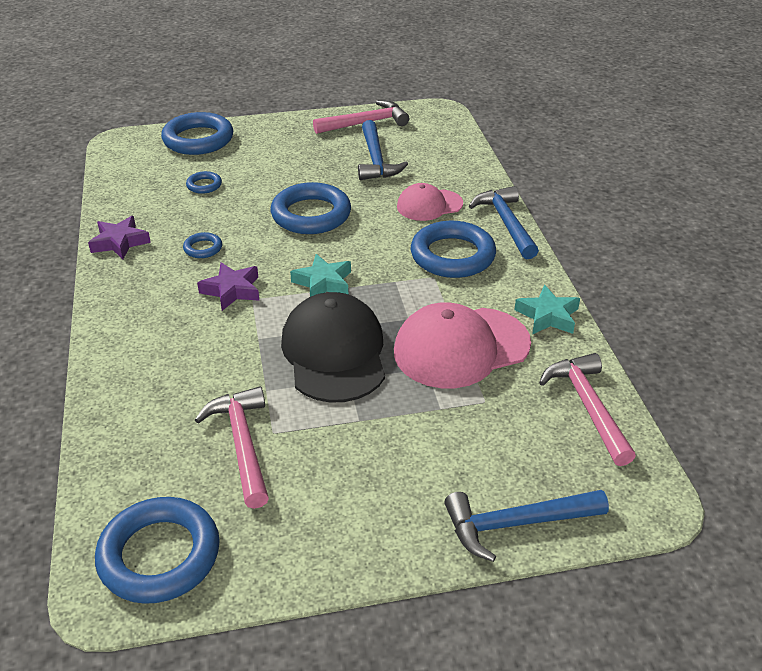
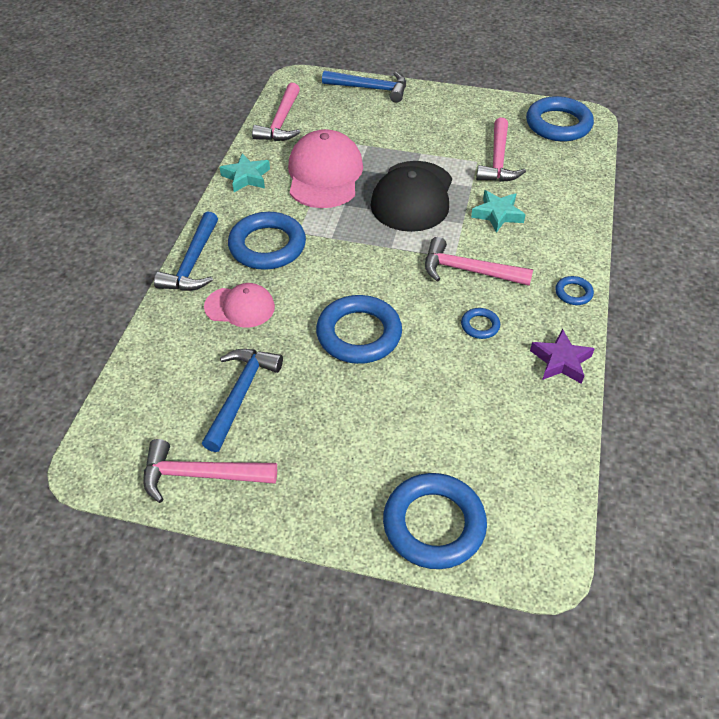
camera: 155 degrees left, 10 degrees up
blue ring [186,171,222,194] -> blue ring moved to [555,276,594,305]
purple star [197,262,260,311] -> pink hammer [425,237,533,286]
turquoise star [290,254,351,297] -> turquoise star moved to [471,190,526,233]
pink cap [394,302,531,388] -> pink cap turned 90 degrees counterclockwise [288,129,363,208]

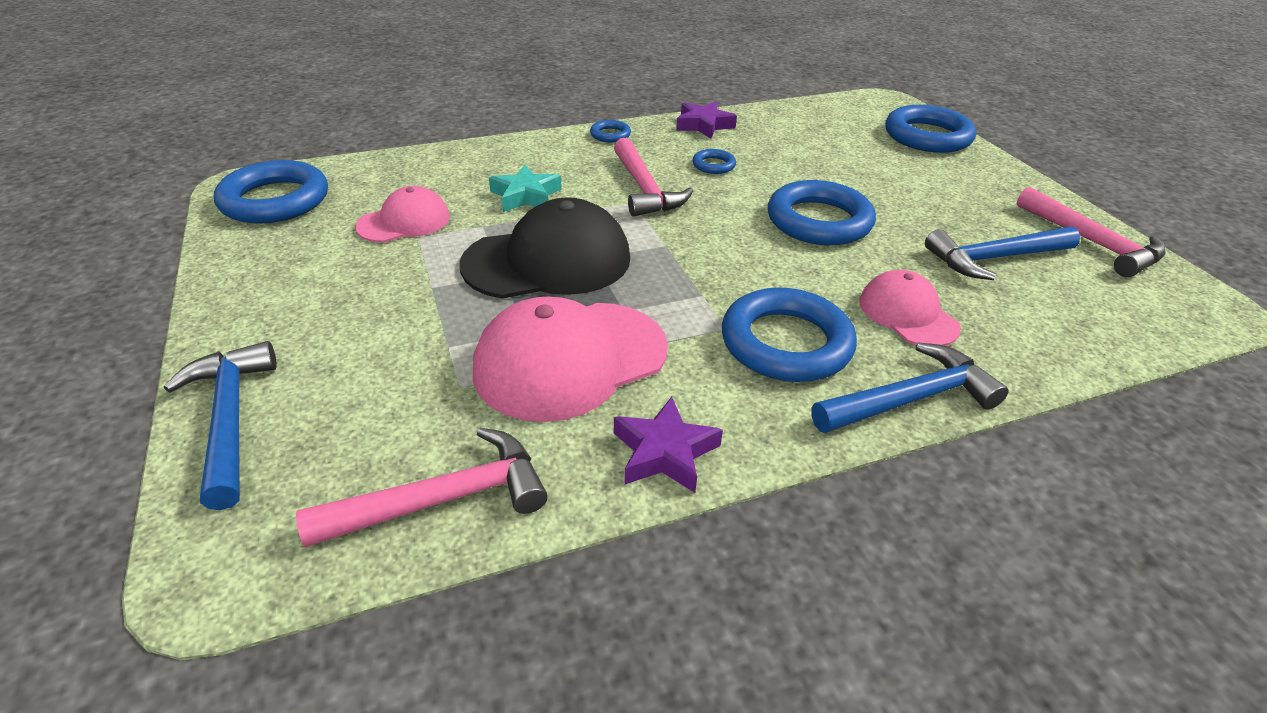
camera: 125 degrees left, 10 degrees down
turquoise star [220,153,270,192] -> purple star [614,397,723,493]
pink hammer [476,118,526,182] -> pink cap [355,186,450,243]

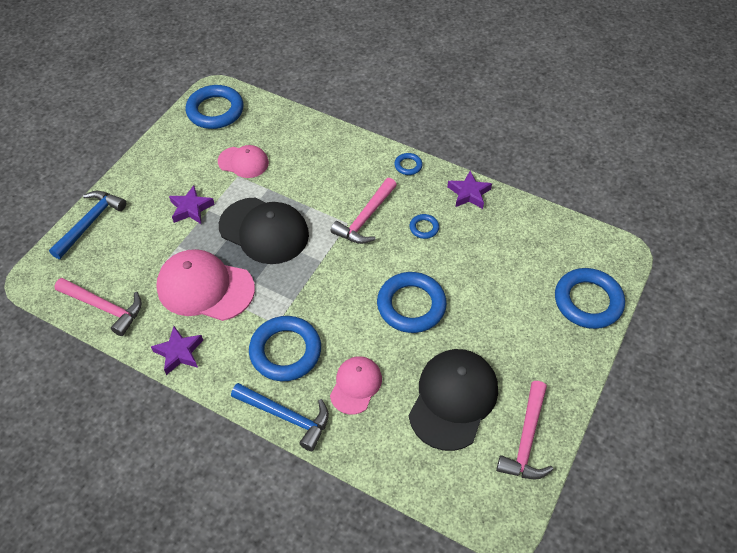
camera: 50 degrees right, 15 degrees up
turquoise star [489,165,562,212] -> none
blue hammer [925,226,1080,280] -> black cap [409,349,498,451]
none -> purple star [169,186,215,224]

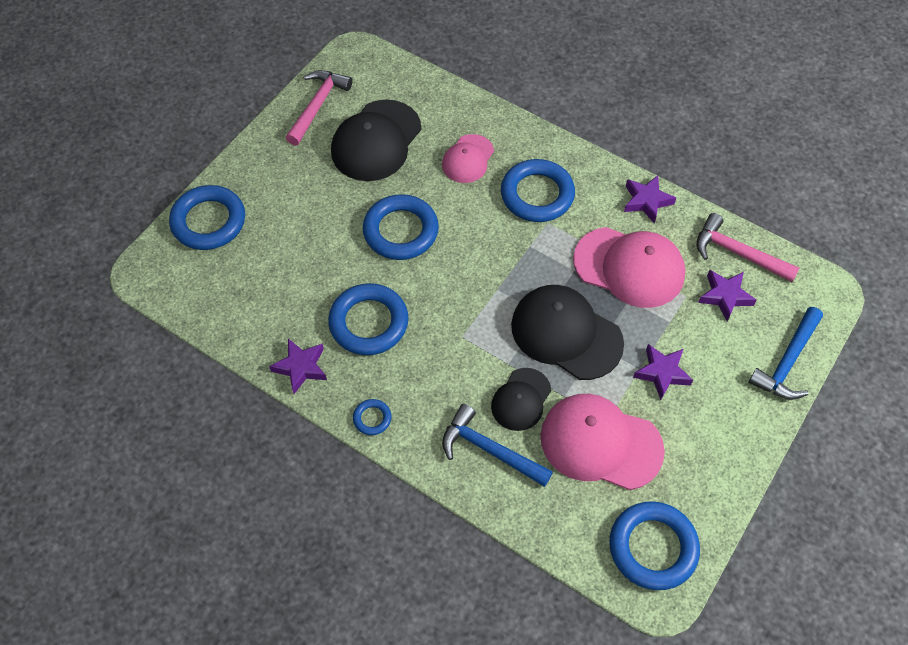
camera: 175 degrees left, 5 degrees up
pink cap [218,145,269,178] -> pink cap [540,394,665,490], size x1.71
blue hammer [231,383,329,451] -> blue hammer moved to [442,404,553,487]
pink hammer [331,178,397,244] -> none
blue ring [410,214,439,239] -> blue ring [328,283,409,355], size x2.17
none -> black cap [491,368,551,431]
none -> purple star [698,270,757,321]

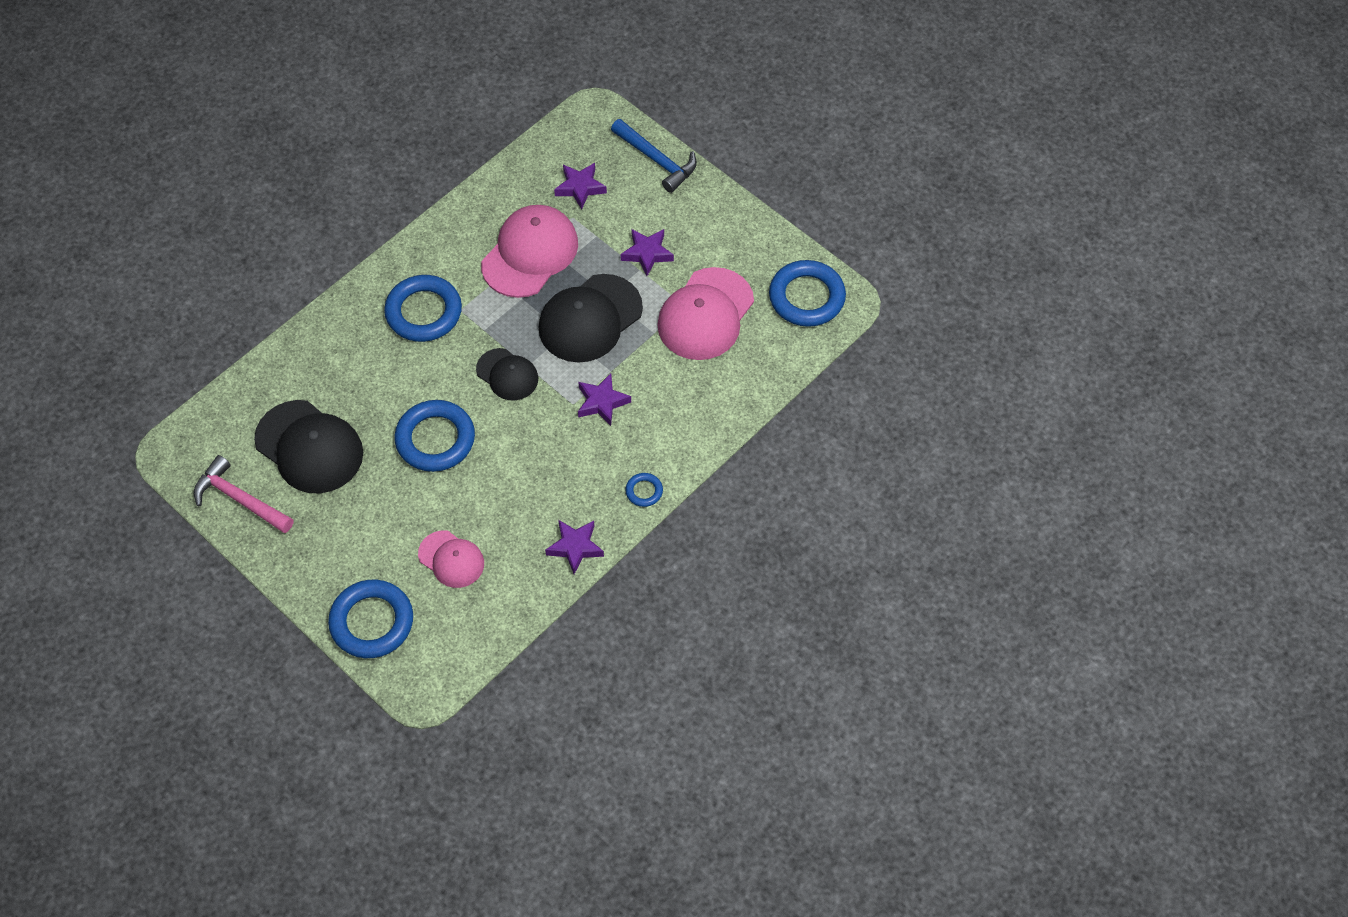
camera: 80 degrees left, 0 degrees up
blue ring [328,283,409,355] -> none
pink cap [442,134,494,183] -> pink cap moved to [418,530,484,588]
blue hammer [442,404,553,487] -> none
black cap [491,368,551,431] -> black cap moved to [476,348,538,400]
purple star [624,175,676,223] -> purple star moved to [578,373,631,426]
pink hammer [696,213,800,282] -> none

